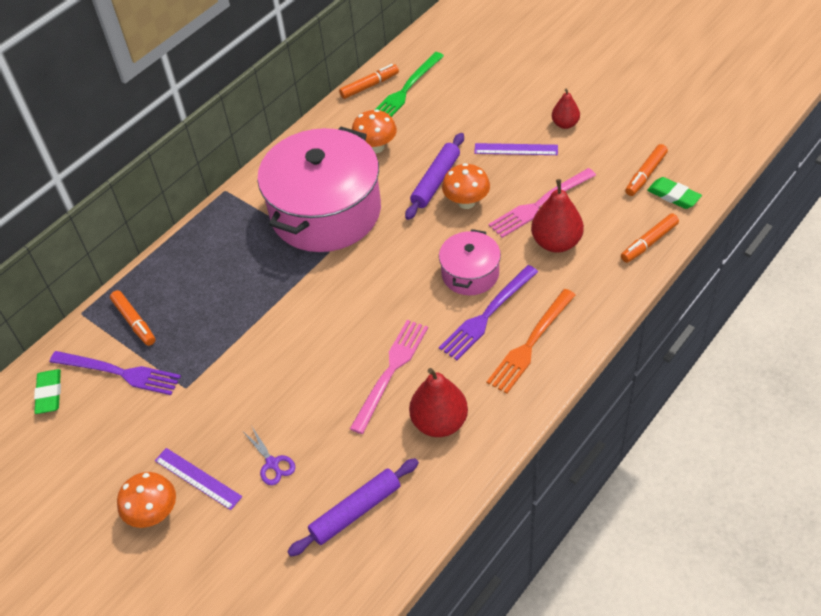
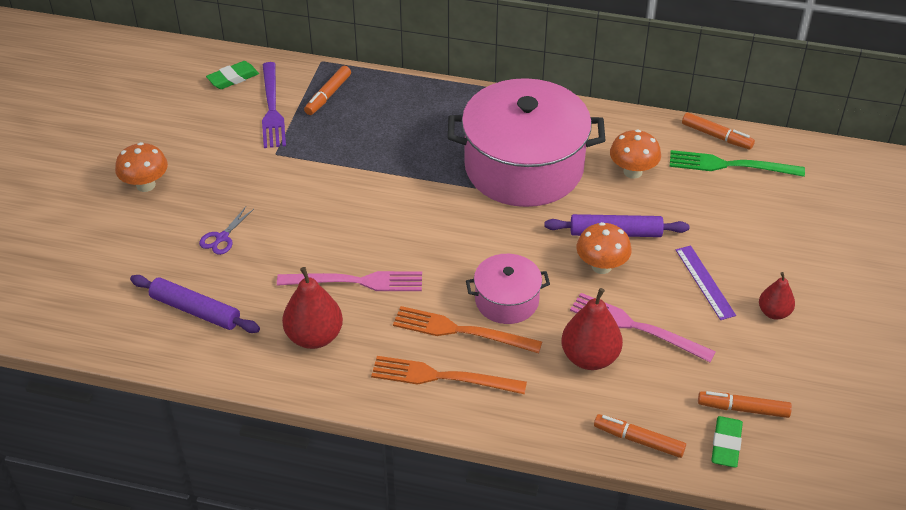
camera: 60 degrees right, 5 degrees down
purple ruler [155,448,242,510] -> none
purple fork [439,265,538,360] -> orange fork [393,306,542,353]

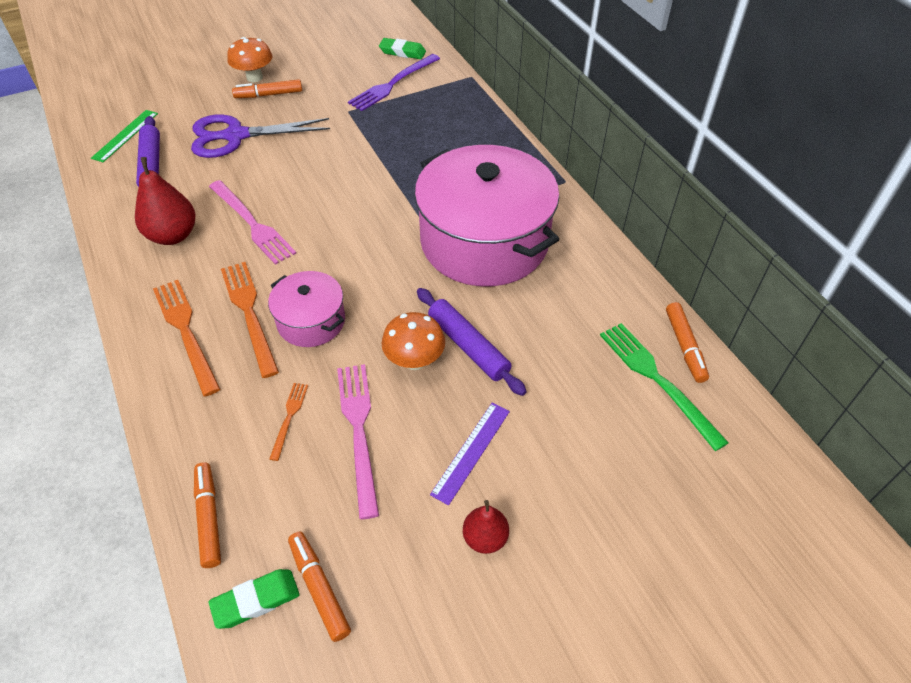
camera: 50 degrees right, 5 degrees up
purple scissors [199,207,254,255] -> purple scissors [191,114,330,158], size x2.20
orange marker [304,66,351,115] -> orange marker moved to [232,79,302,98]
red pear [562,288,623,370] -> orange fork [269,383,308,461]
orange mushroom [610,129,661,179] -> none
none -> green ruler [91,110,158,162]

